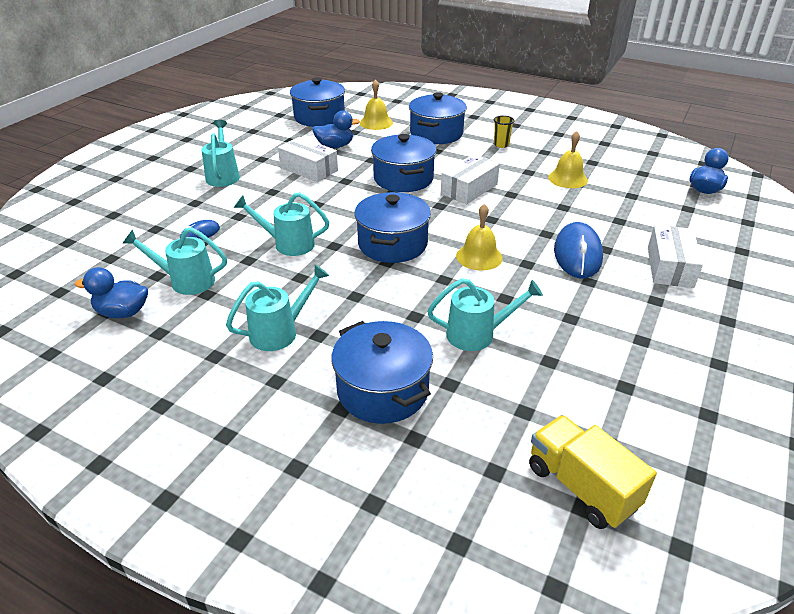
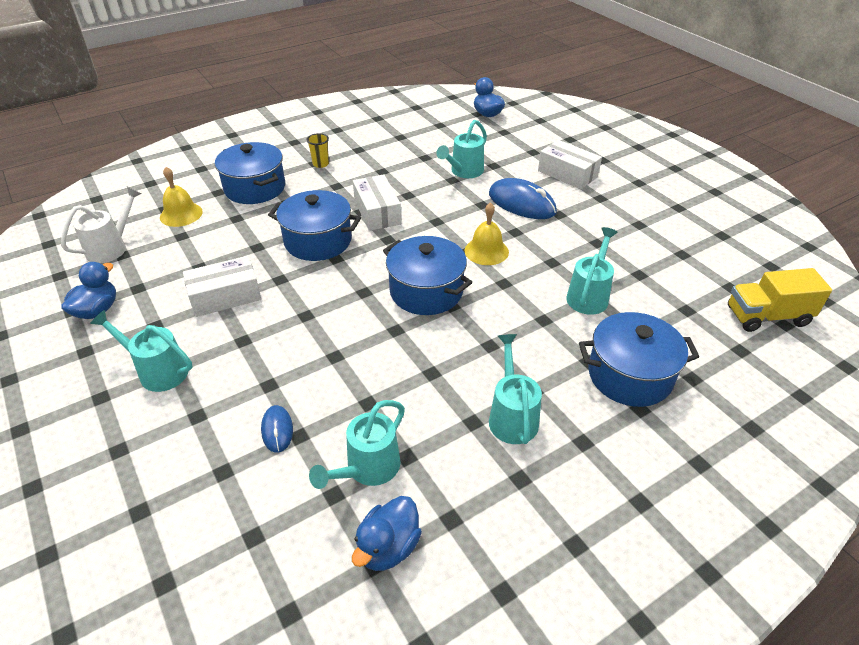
camera: 60 degrees left, 5 degrees up
turquoise watering can [234,192,329,256] -> turquoise watering can moved to [436,120,487,178]
blue pot [290,77,345,127] -> white watering can [61,187,142,263]
blue duck [312,111,360,148] -> blue duck moved to [61,262,116,319]
yellow bell [548,131,588,188] -> none

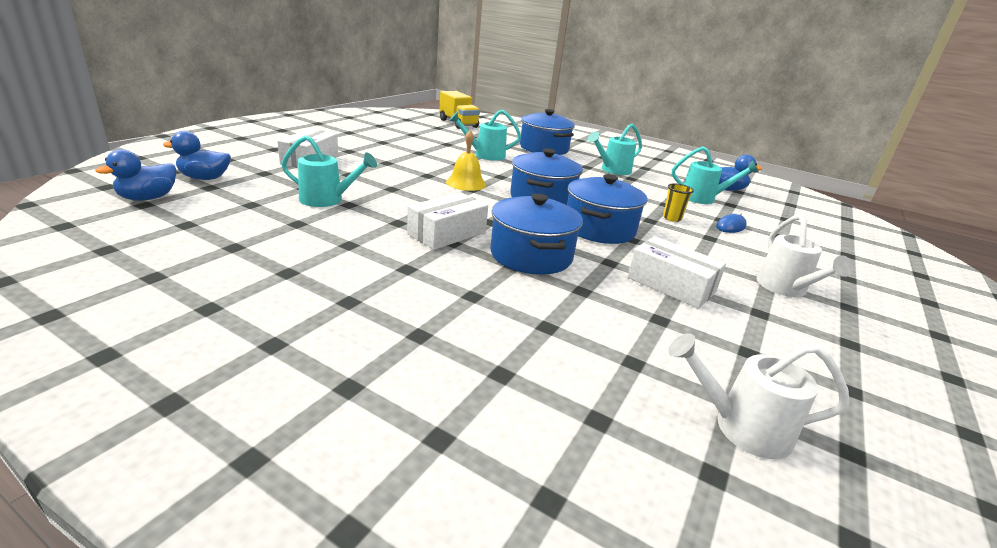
camera: 120 degrees left, 15 degrees down
blue duck [61,262,116,319] -> blue duck moved to [163,131,231,180]
turquoise watering can [90,310,192,392] -> white watering can [756,214,853,297]
yellow bell [160,167,203,227] -> none
blue pot [215,142,285,204] -> blue pot moved to [567,174,648,244]
yellow cup [307,133,329,168] -> yellow cup moved to [663,183,694,222]
blue mouse [489,178,557,219] -> none

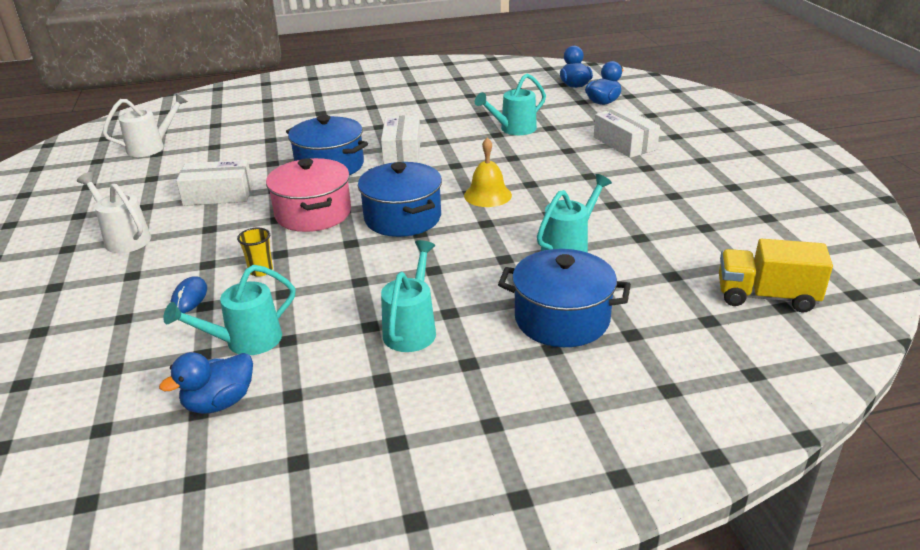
camera: 140 degrees right, 5 degrees up
blue pot [567,174,648,244] -> pink pot [266,158,351,232]

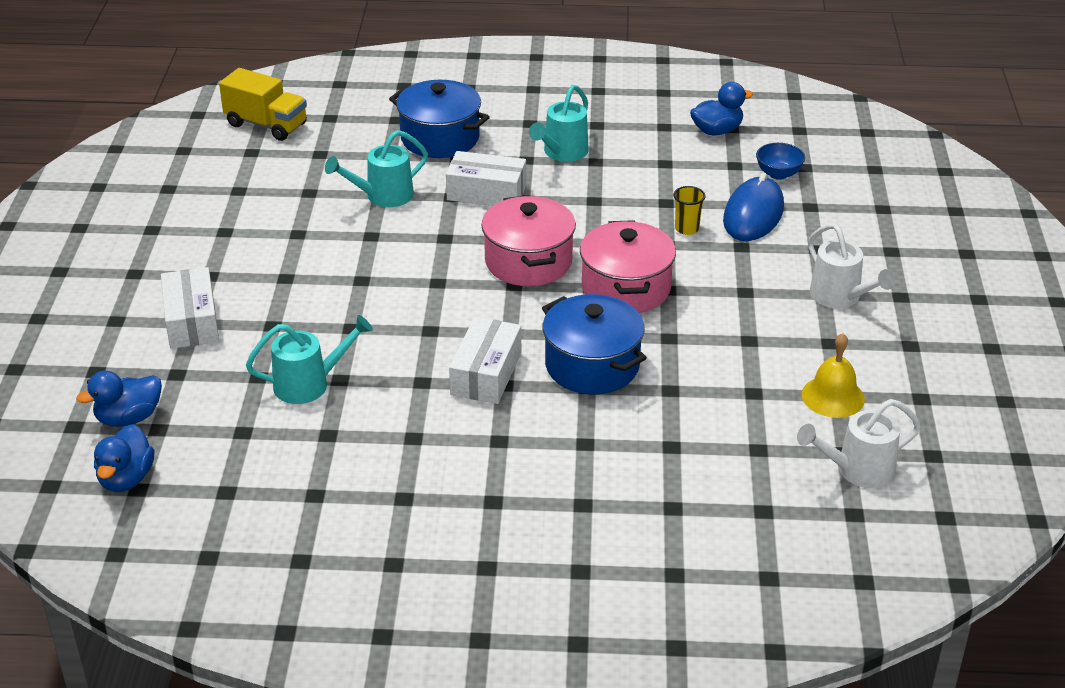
camera: 165 degrees left, 5 degrees up
turquoise watering can [163,265,296,355] -> none
blue mouse [171,276,207,313] -> blue mouse [723,173,784,241], size x1.92
white box [176,160,253,206] -> white box moved to [446,151,526,206]
blue pot [358,162,442,237] -> pink pot [481,195,576,286]
yellow bell [464,138,512,207] -> yellow bell moved to [802,333,865,418]
none -> blue bowl [756,143,805,180]

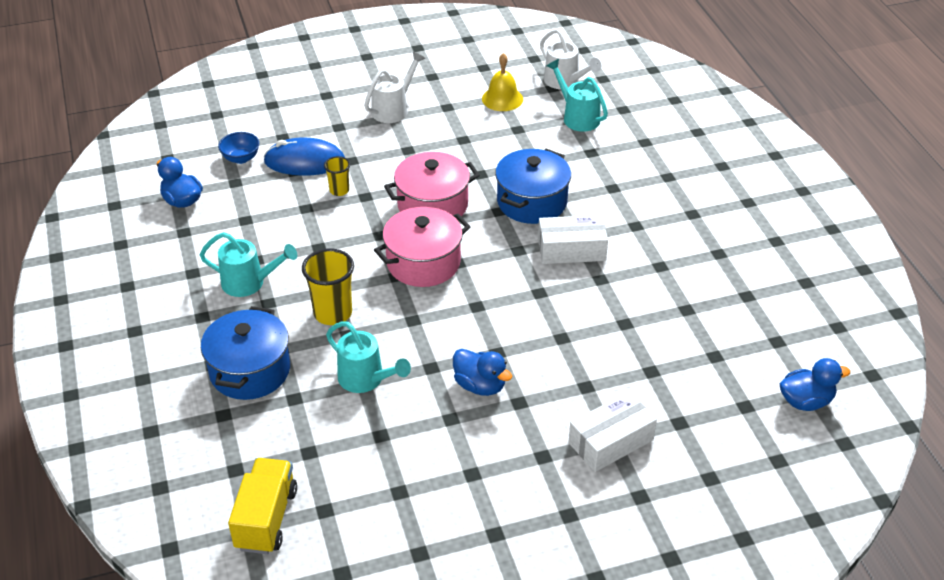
camera: 110 degrees left, 5 degrees up
blue duck [77,370,162,427] -> blue duck moved to [453,349,513,396]
turquoise watering can [246,315,373,404] -> turquoise watering can moved to [547,59,608,132]
white box [446,151,526,206] -> yellow cup [302,248,354,325]

